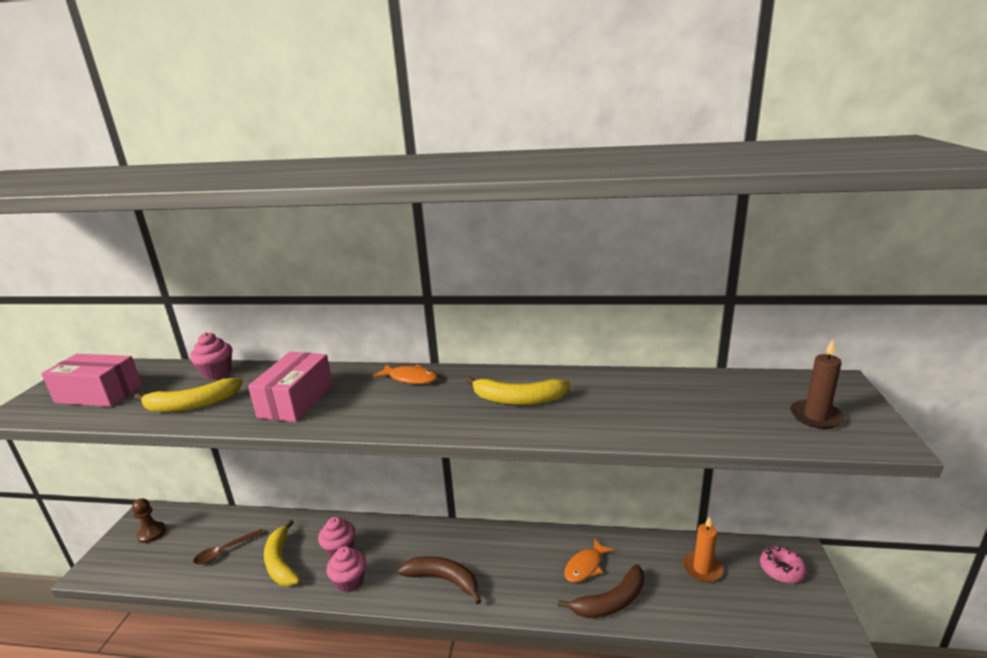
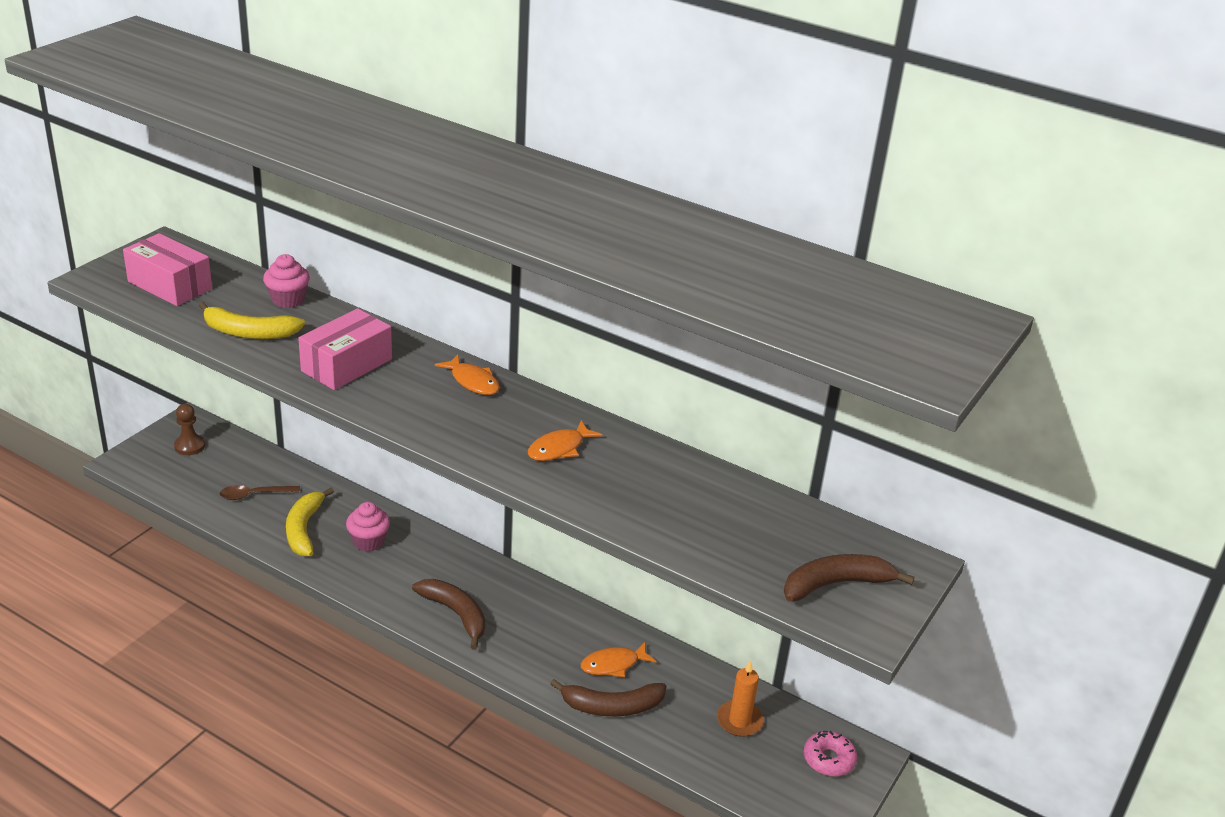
camera: 20 degrees right, 10 degrees up
pink cupcake [326,546,366,593] -> none
yellow banana [465,376,570,405] -> orange fish [528,420,602,461]
brown candle [790,340,845,429] -> brown banana [784,554,914,602]

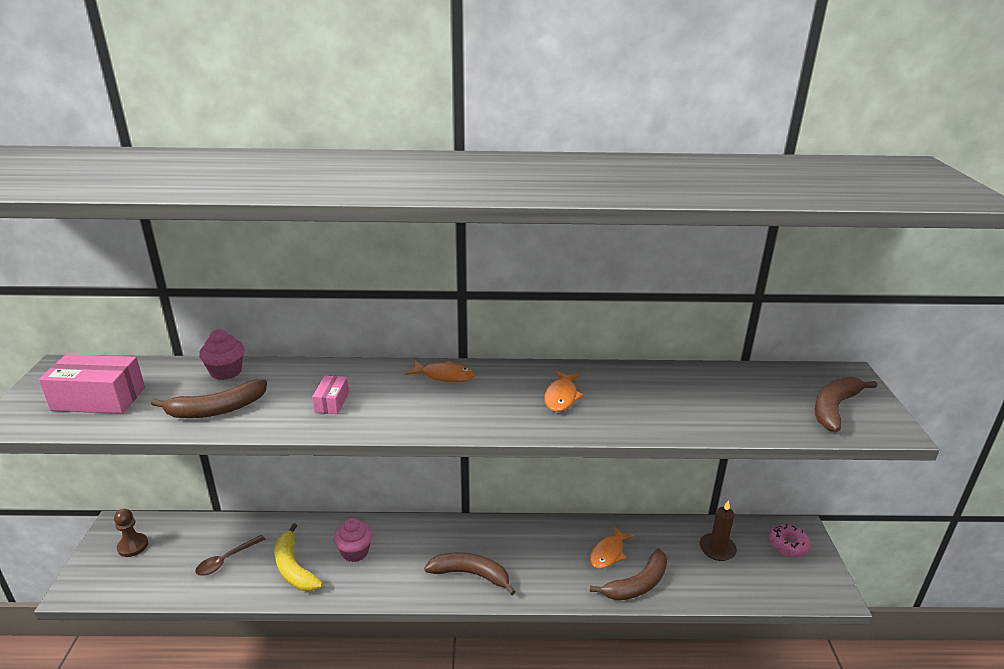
camera: 30 degrees left, 5 degrees down
yellow banana [198,302,305,339] -> brown banana [151,379,267,418]
pink box [298,308,392,390] -> pink box [312,375,349,414], size x0.52
orange candle [717,660,764,737] -> brown candle [700,500,737,561]

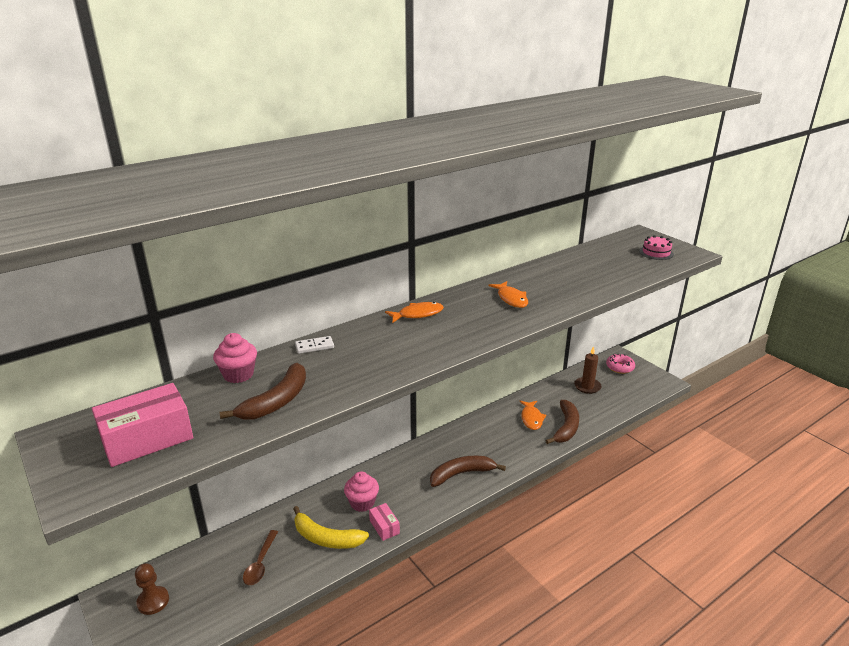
camera: 35 degrees left, 0 degrees up
pink box [312,375,349,414] -> pink box moved to [369,503,400,541]
brown banana [815,377,877,432] -> pink cake [639,235,674,260]
none -> white domino [295,336,334,354]

